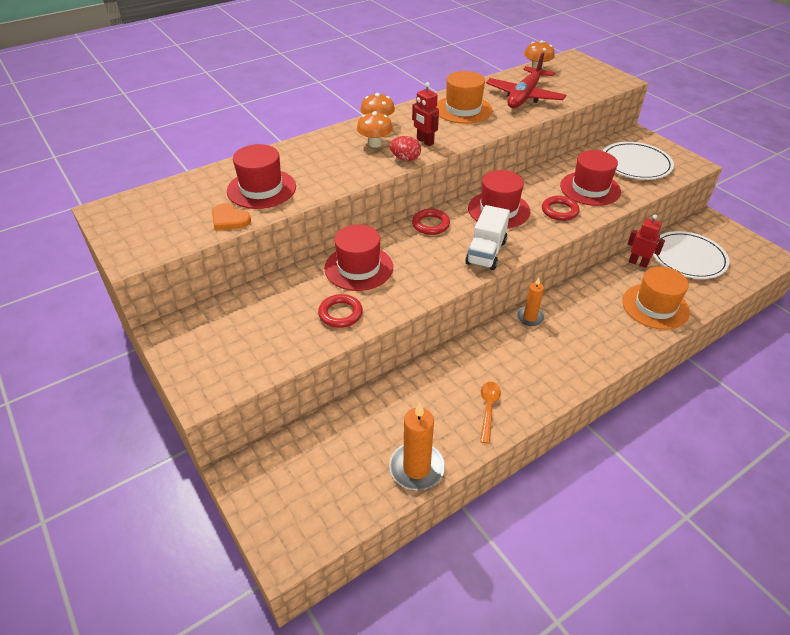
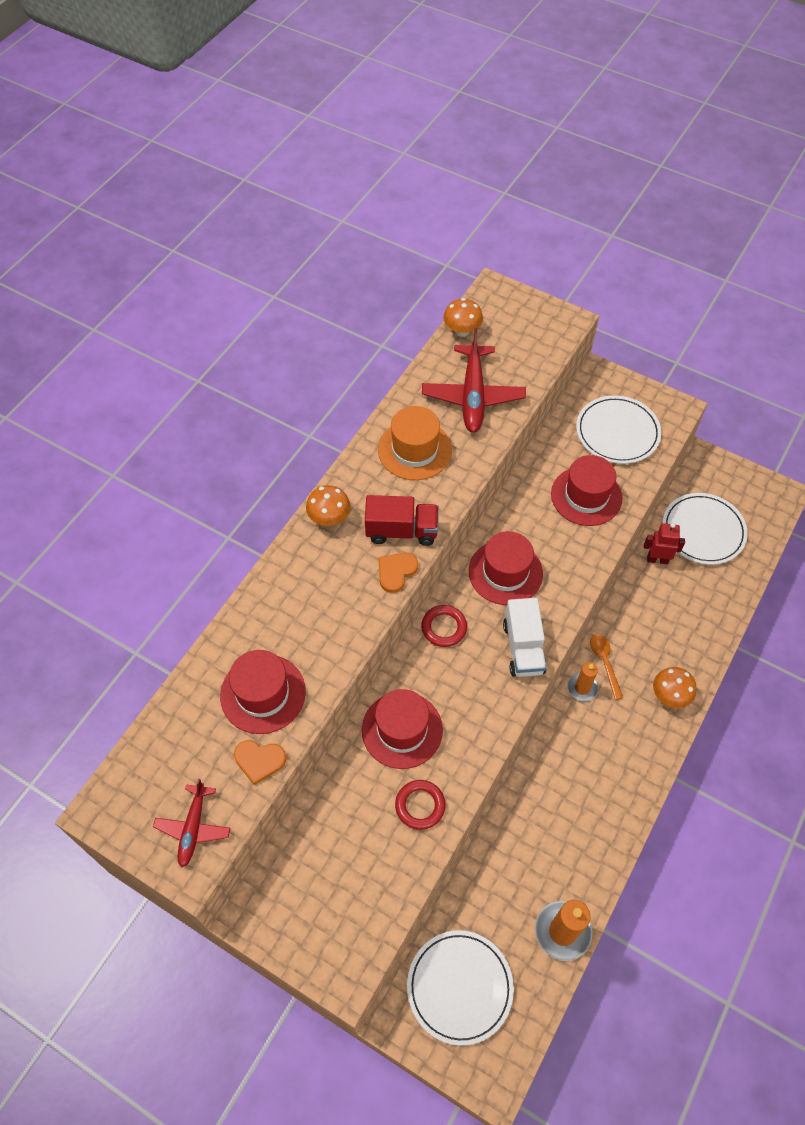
camera: 25 degrees left, 15 degrees up
orange mushroom [357,111,393,148] -> orange mushroom moved to [653,667,697,708]
red egg [390,136,421,161] -> orange heart [378,553,418,593]
red robot [412,82,439,146] -> red truck [365,495,439,546]
orange spoon [480,382,501,444] -> orange spoon moved to [590,634,623,700]
red ring [542,196,579,221] -> none
orange hat [622,267,690,330] -> none
none -> red plane [153,778,231,867]
none -> white plate [407,930,514,1046]

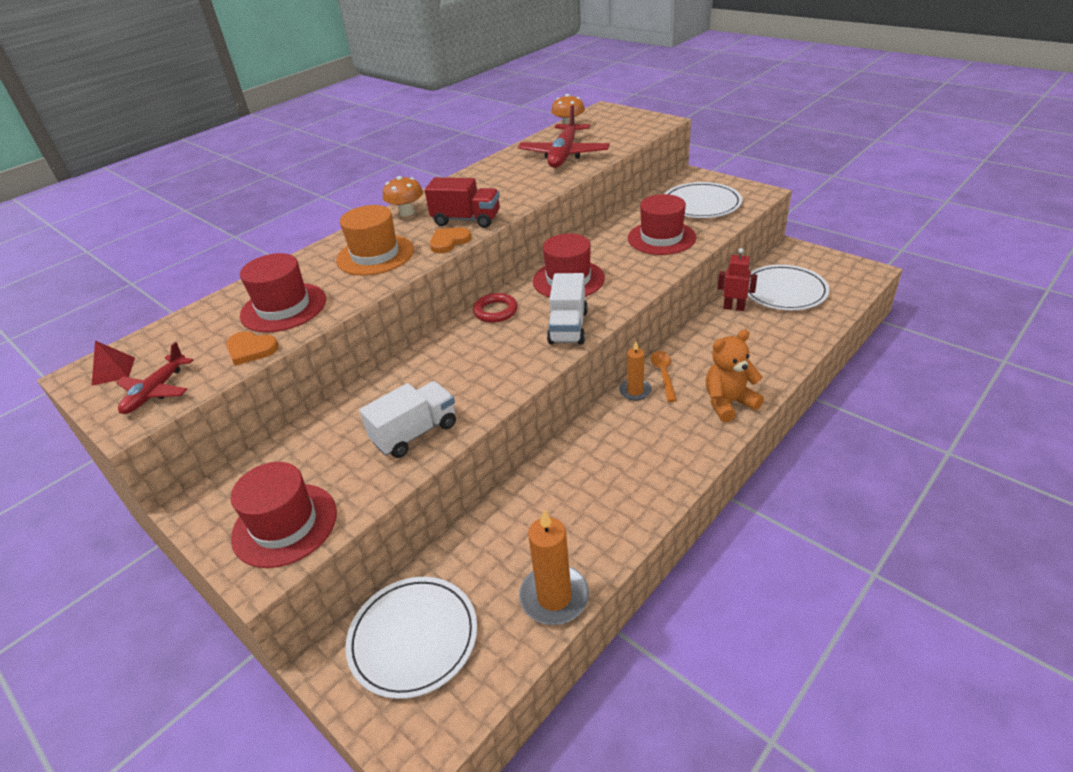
camera: 15 degrees right, 20 degrees down
red hat [362,689,443,769] -> red hat moved to [231,462,337,568]
orange hat [378,406,452,480] -> orange hat moved to [336,205,414,276]
red ring [395,780,446,830] -> white truck [359,381,456,458]
orange mushroom [653,667,697,708] -> orange teddy bear [706,330,764,422]
none -> red pyramid [92,341,135,386]

